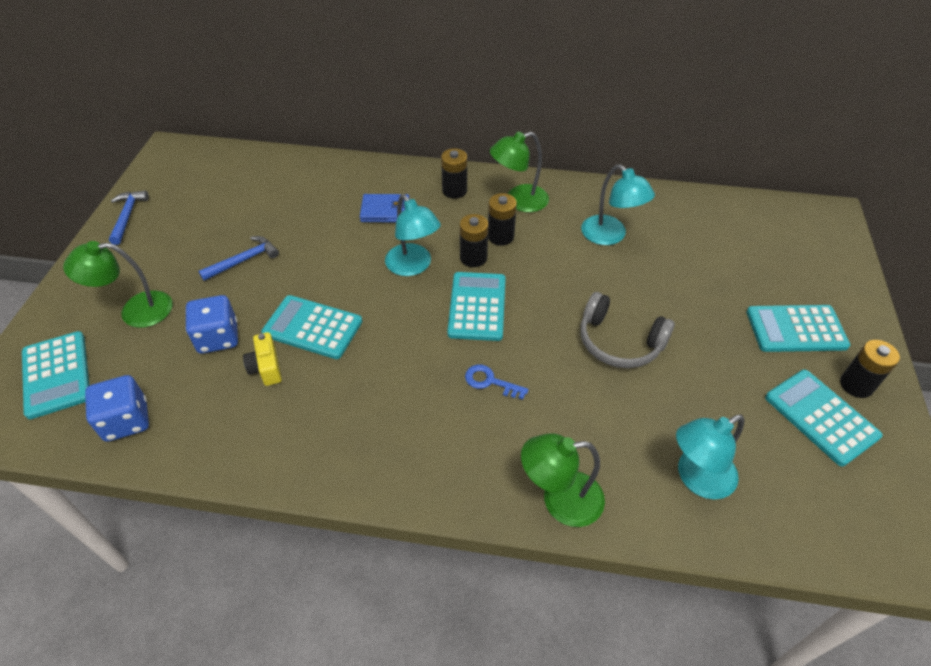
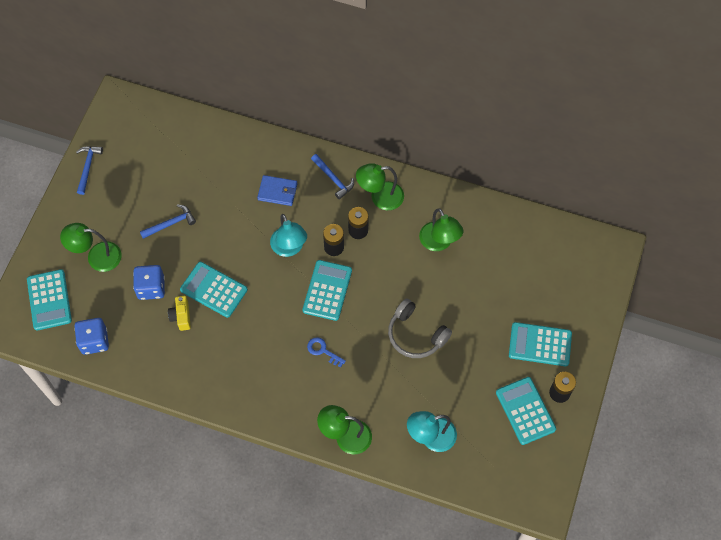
camera: 10 degrees right, 15 degrees up
black battery [441,148,467,199] -> blue hammer [311,154,354,200]
turquoise lamp [581,164,655,245] -> green lamp [419,208,463,251]

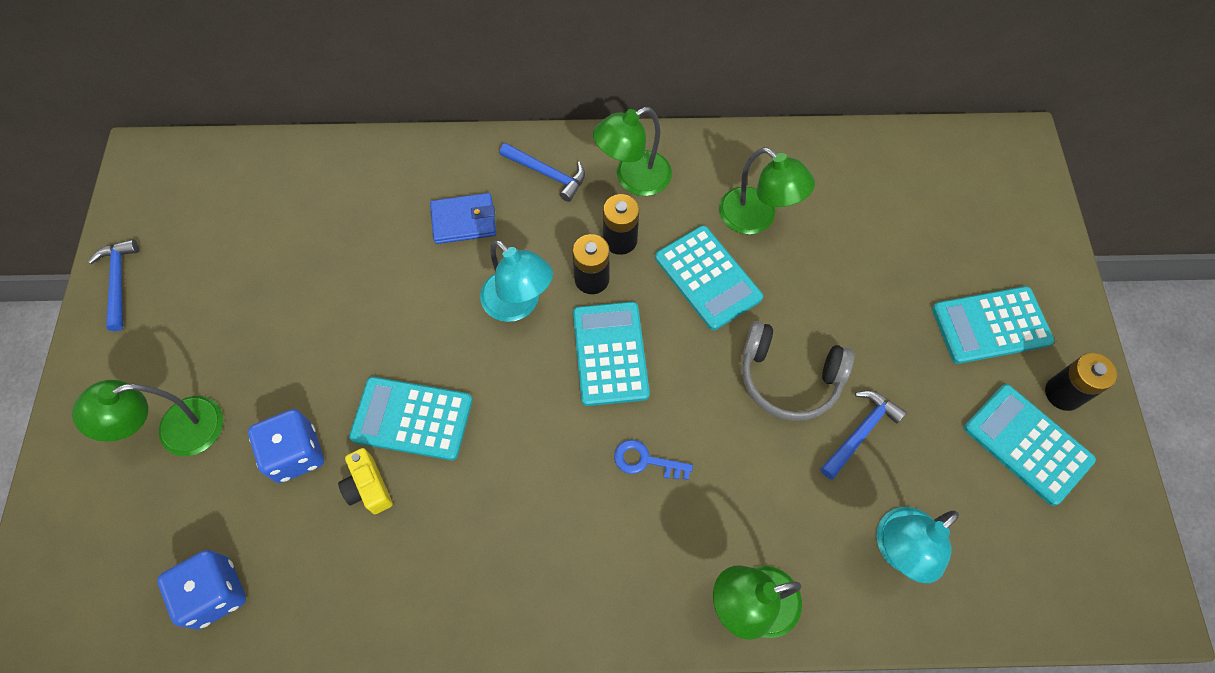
camera: 20 degrees left, 0 degrees up
turquoise calculator [27,269,72,331] -> turquoise calculator moved to [655,225,763,330]
blue hammer [140,204,196,239] -> blue hammer moved to [821,391,907,479]

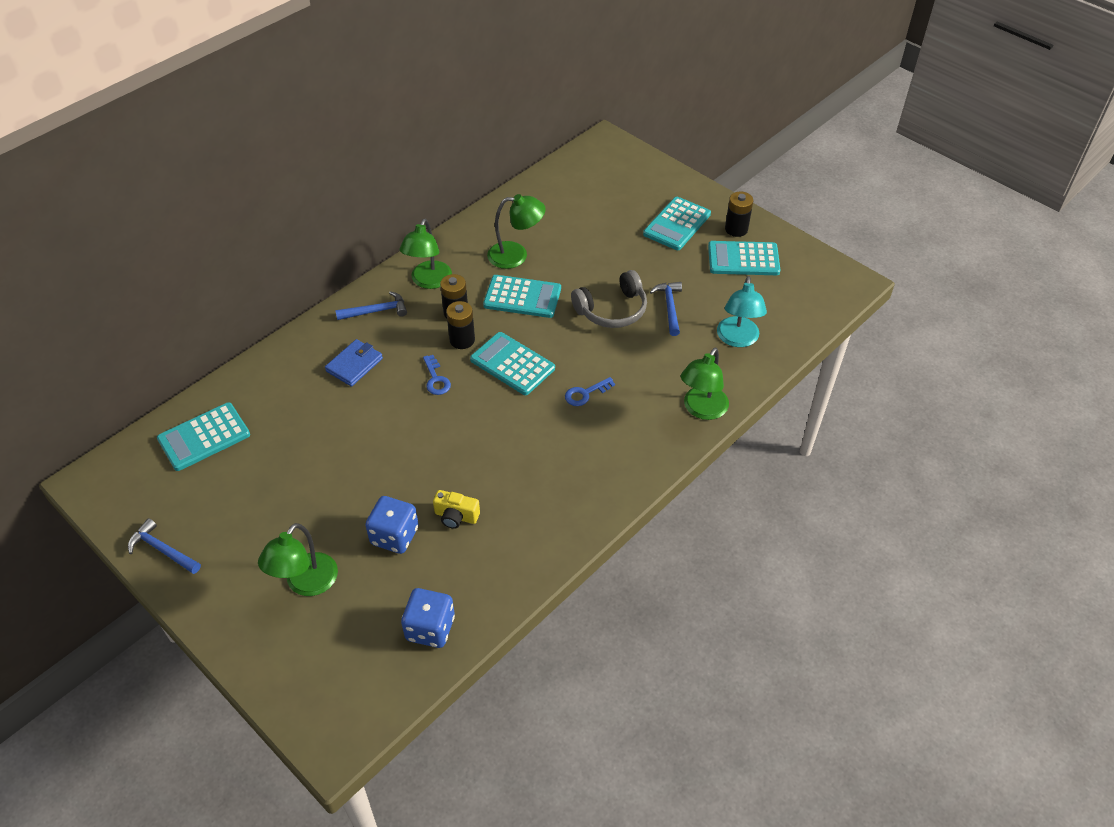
camera: 45 degrees left, 15 degrees down
turquoise calculator [349,377,473,460] -> turquoise calculator moved to [157,402,250,471]
turquoise lamp [480,240,553,322] -> blue key [423,355,451,395]

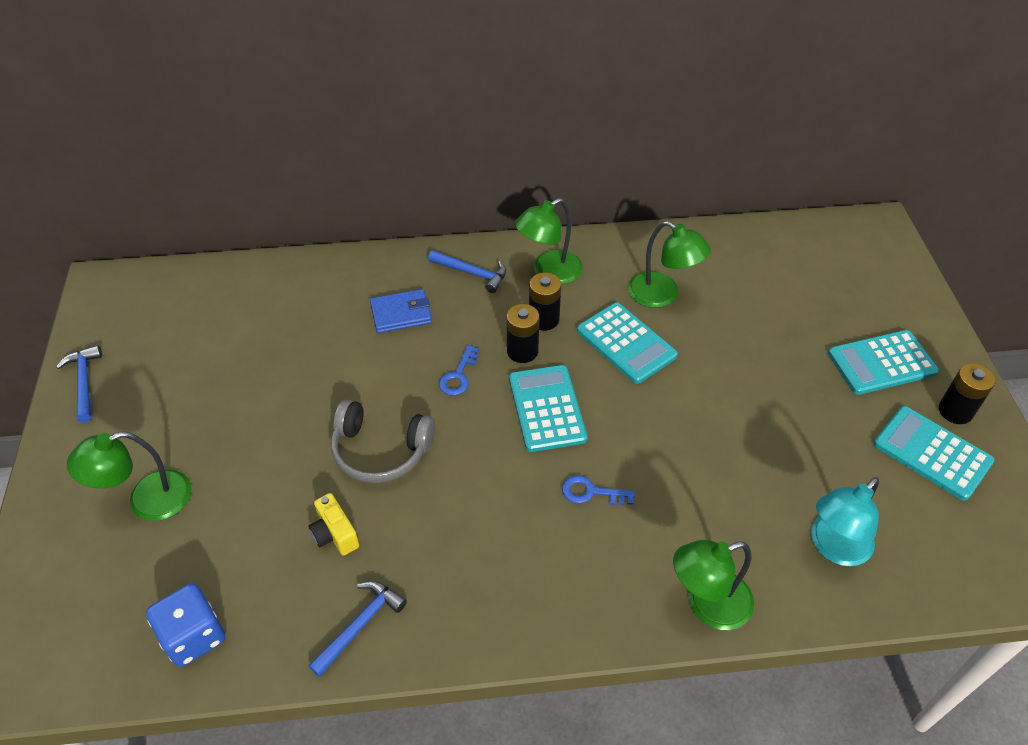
camera: 40 degrees right, 0 degrees up
turquoise calculator [157,402,250,471] -> none
blue dice [365,496,419,554] -> none
grey headphones [571,270,647,328] -> grey headphones moved to [331,400,435,483]
blue hammer [650,282,682,336] -> blue hammer moved to [308,581,407,677]

